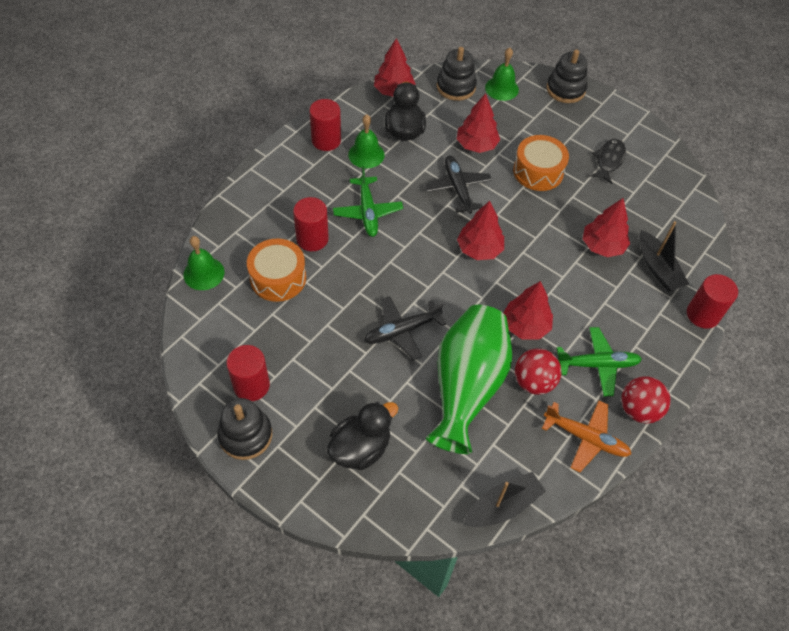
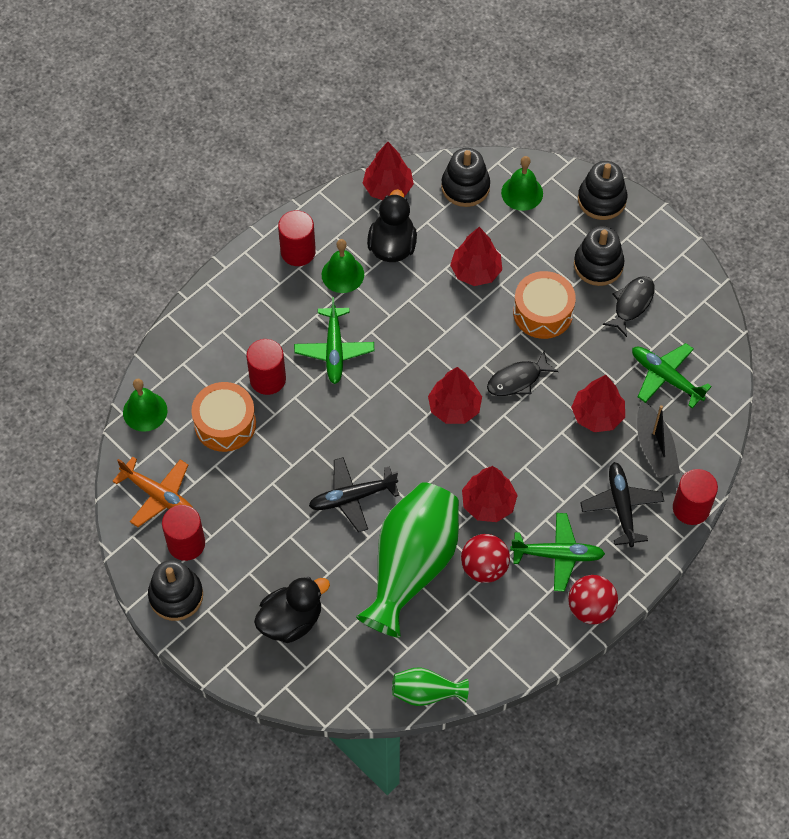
camera: 10 degrees right, 5 degrees up
black plane [425,156,492,214] -> black plane moved to [580,462,664,547]
black boat [464,472,546,527] -> green vase [392,667,469,706]
orange plane [542,400,631,472] -> orange plane moved to [113,457,193,527]
none -> black fish [487,351,558,396]
none -> black stacking toy [574,226,625,286]
none -> green plane [632,343,712,408]

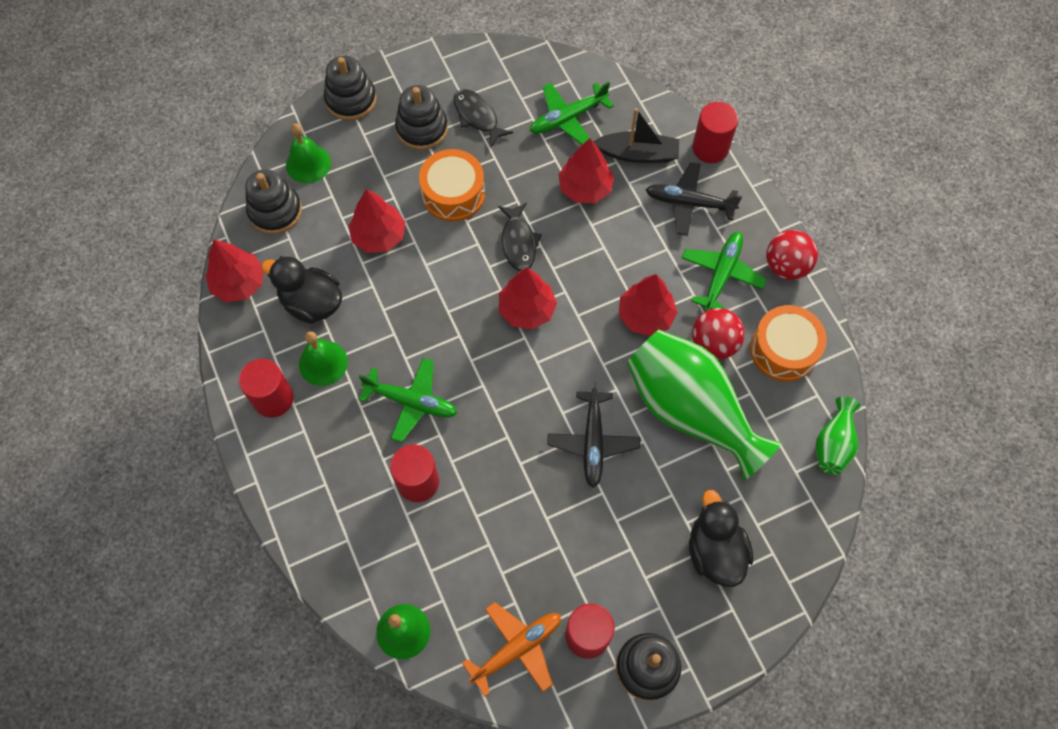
camera: 70 degrees left, 5 degrees up
orange drum [191,382,256,452] -> orange drum moved to [750,305,827,382]

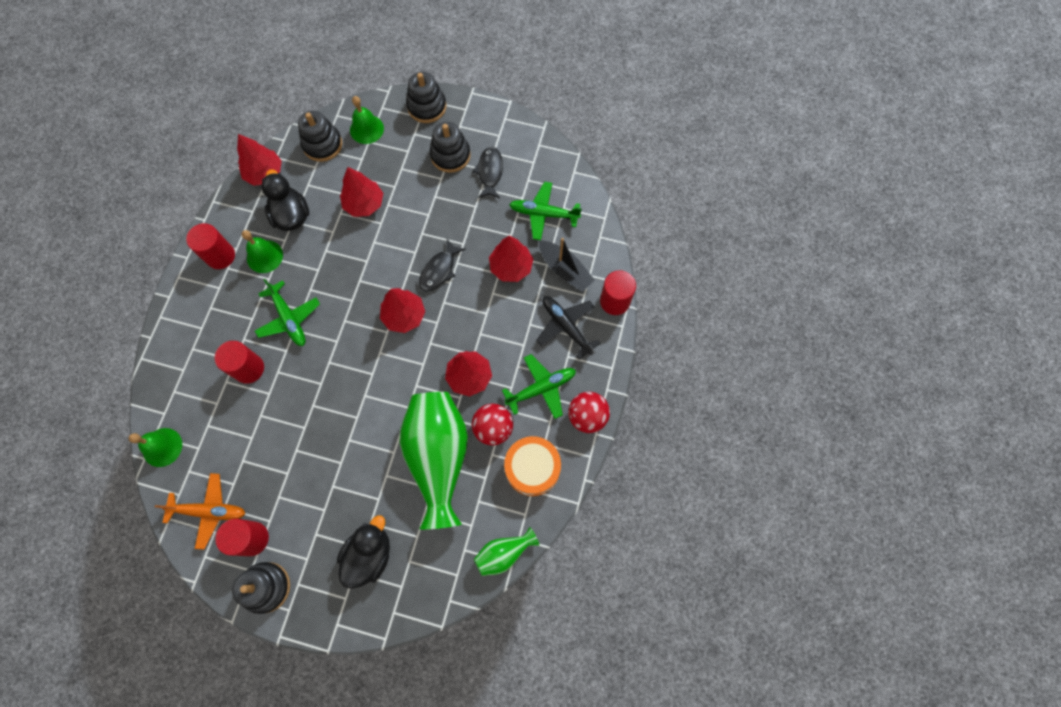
camera: 40 degrees right, 5 degrees up
orange drum [419,149,485,222] -> none
black plane [547,382,640,488] -> none

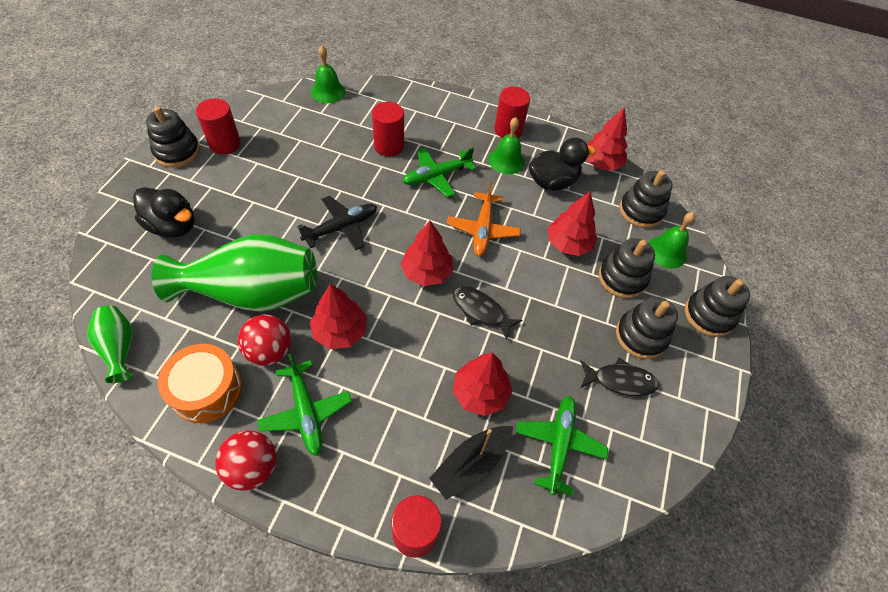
camera: 90 degrees right, 15 degrees down
orange plane [155,473,246,550] -> orange plane moved to [447,182,521,256]
black plane [536,296,600,359] -> black plane moved to [297,196,377,250]
none -> black stacking toy [599,238,655,298]

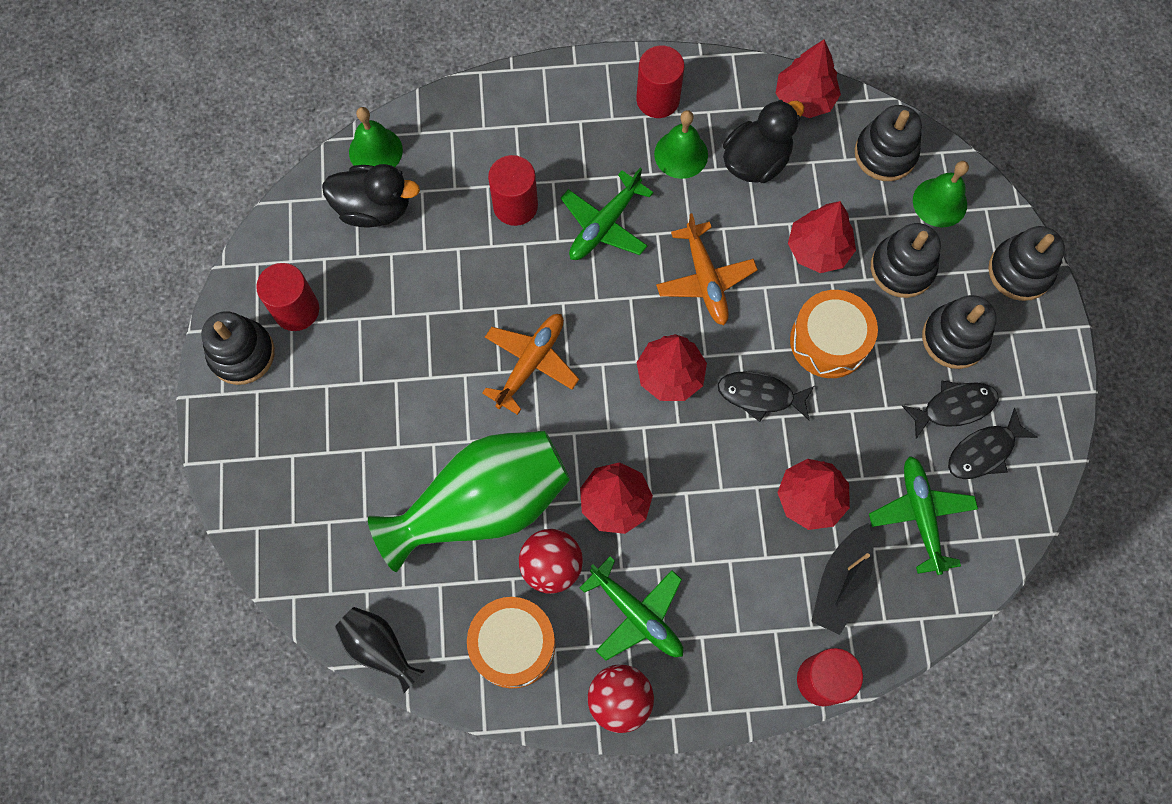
camera: 20 degrees left, 15 degrees up
green vase [87,305,133,383] -> black vase [335,607,425,694]
black duck [133,187,195,238] -> black duck moved to [322,164,420,227]
black plane [297,196,377,250] -> orange plane [482,314,579,415]
none -> orange drum [790,290,878,378]
none -> black fish [948,408,1038,479]

